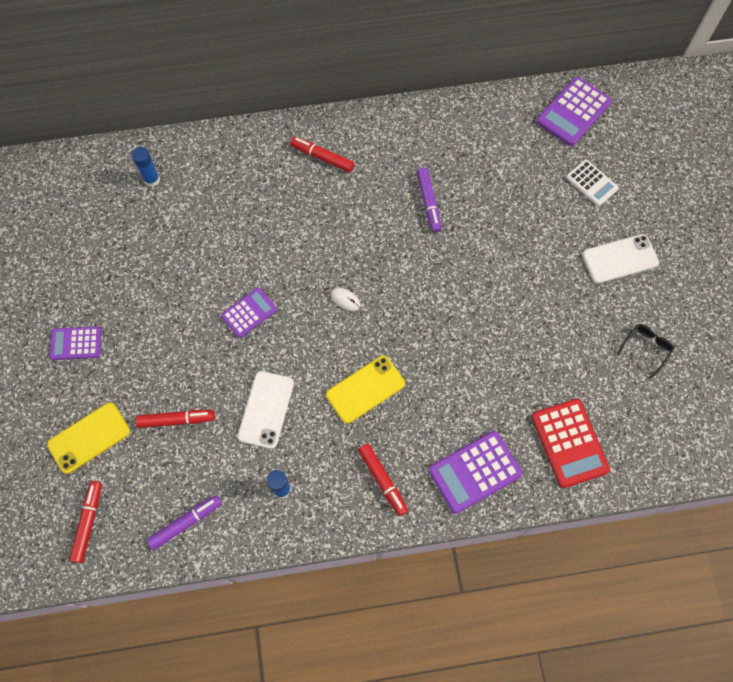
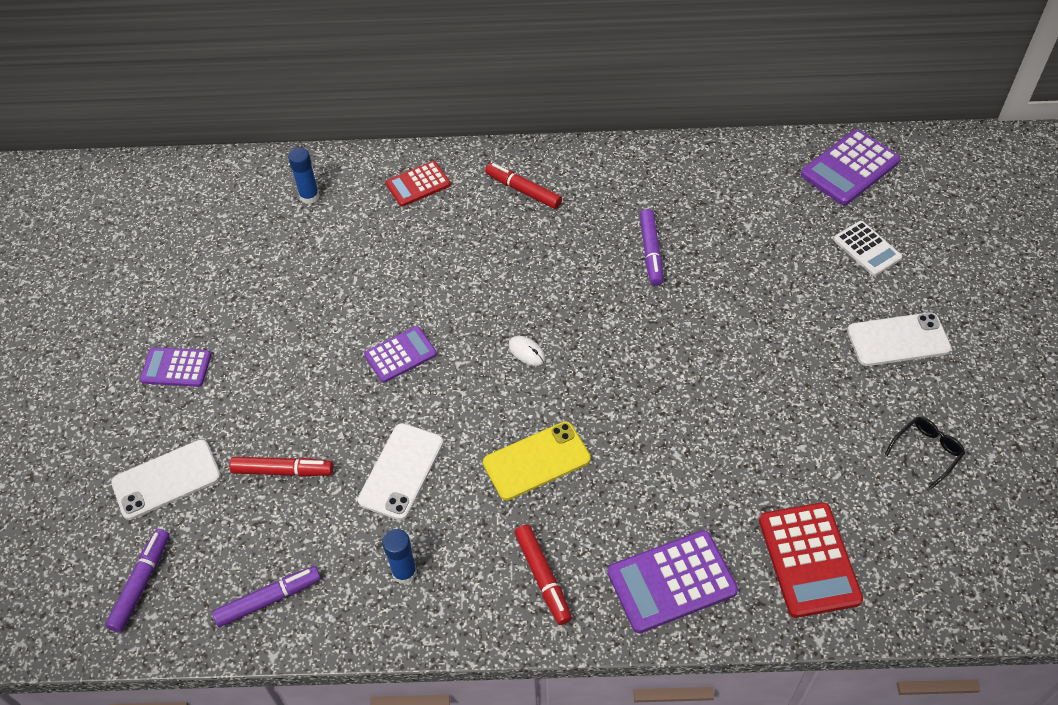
camera: 10 degrees right, 15 degrees down
yellow phone [47,402,130,474] -> white phone [111,439,221,520]
red marker [69,481,102,563] -> purple marker [105,529,170,632]
none -> red calculator [386,161,451,207]

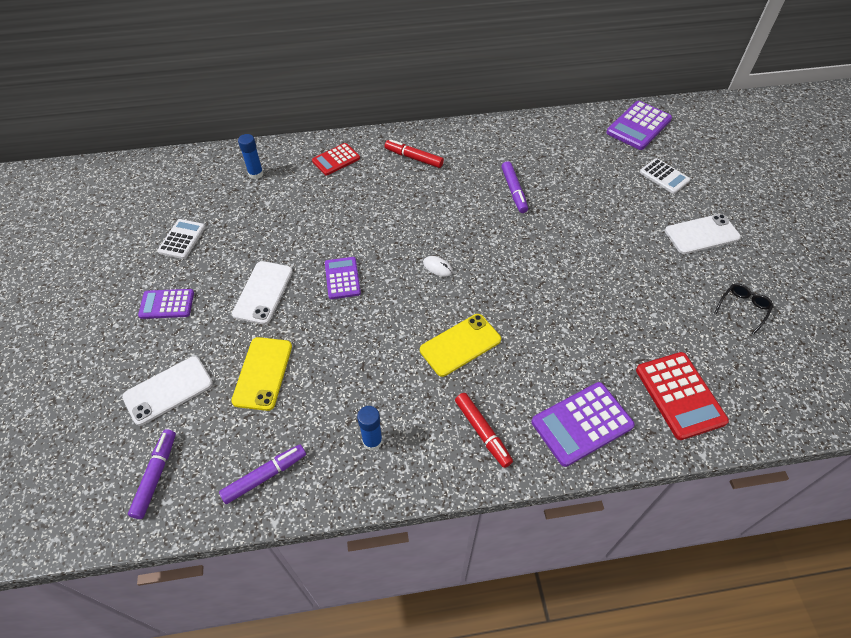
camera: 10 degrees left, 0 degrees up
red marker [229,457,333,477] -> yellow phone [231,337,292,411]
white phone [358,423,444,520] -> white phone moved to [232,261,293,325]
purple calculator [364,326,437,383] -> purple calculator turned 60 degrees counterclockwise [325,257,361,299]
none -> white calculator [157,219,205,259]

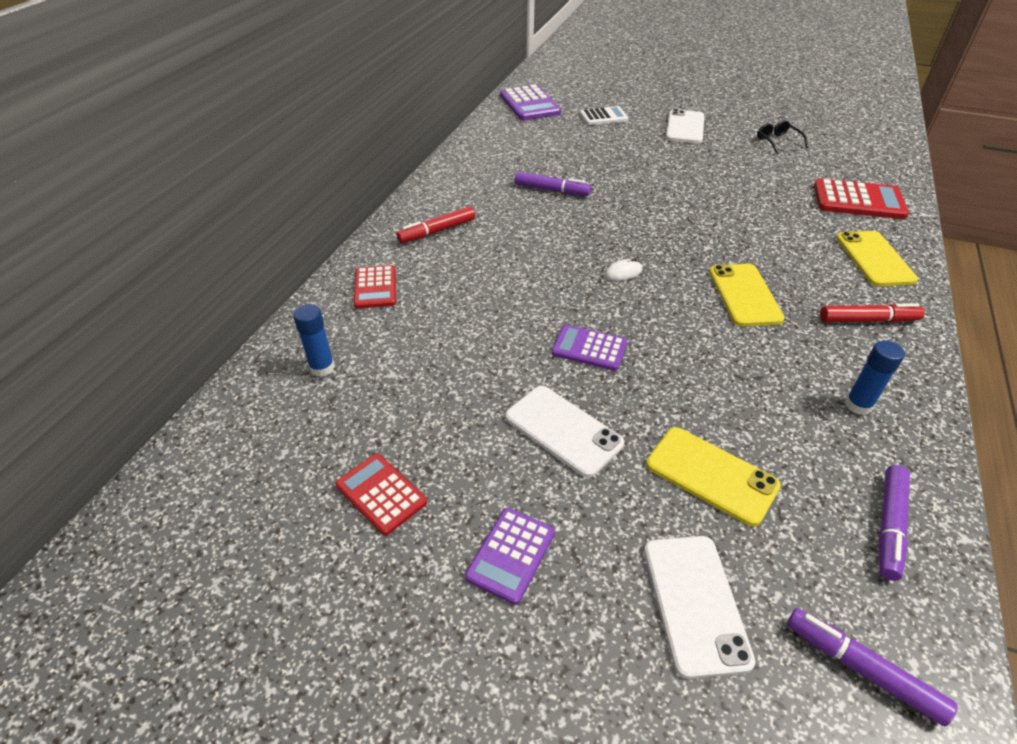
camera: 60 degrees left, 10 degrees down
white calculator [157,219,205,259] -> red calculator [336,454,427,536]
purple marker [219,445,306,504] -> purple marker turned 150 degrees counterclockwise [879,465,910,581]
purple calculator [532,382,635,467] -> yellow phone [836,231,918,286]

